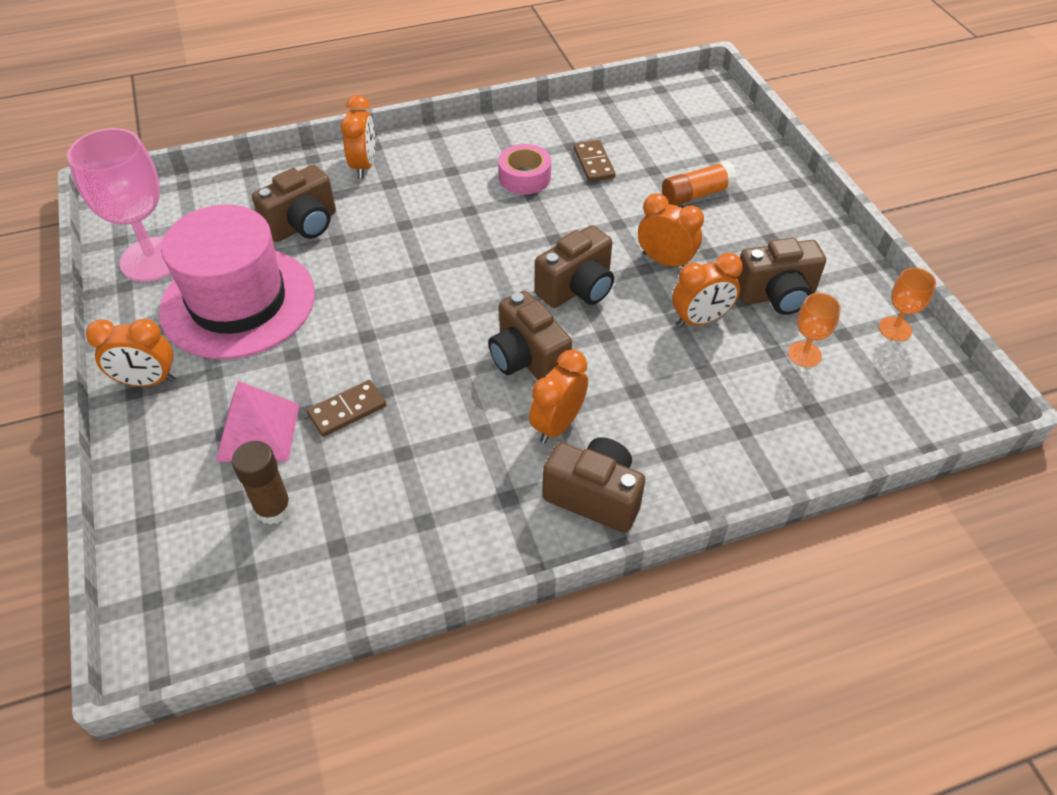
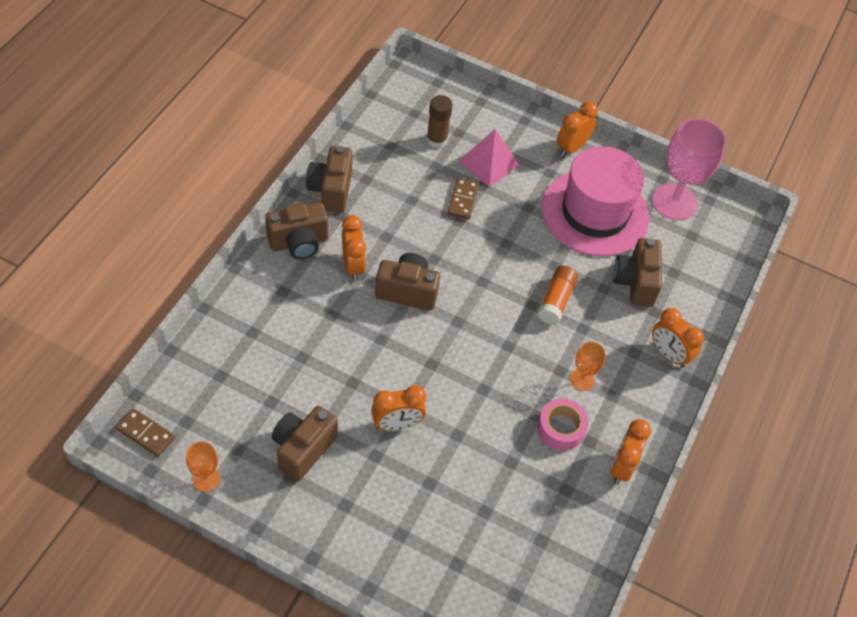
camera: 130 degrees right, 5 degrees up
brown camera [535,225,614,308] -> brown camera moved to [306,146,353,212]
brown domino [574,140,616,182] -> brown domino moved to [116,408,175,457]
orange glue stick [662,161,737,206] -> orange glue stick moved to [537,266,578,325]
orange clock [672,253,743,328] -> orange clock moved to [610,419,651,484]
orange goblet [788,293,841,367] -> orange goblet moved to [570,342,606,391]

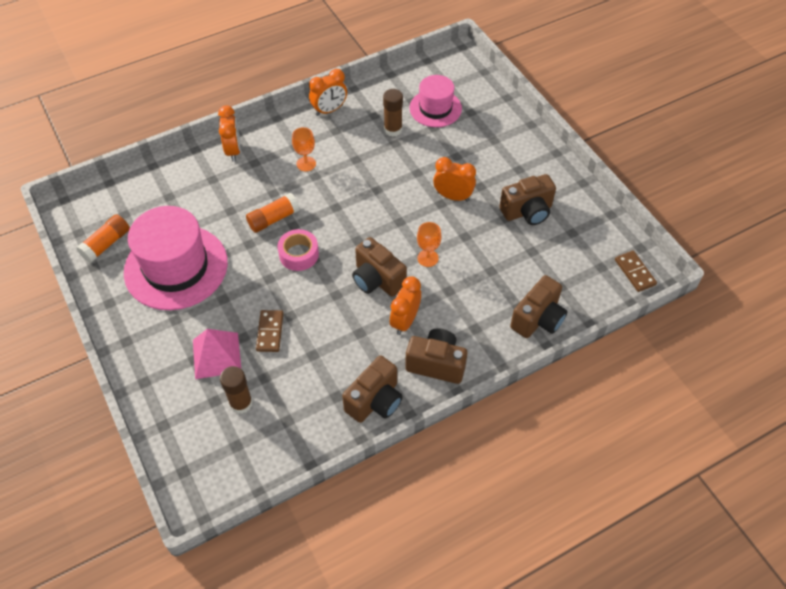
camera: 140 degrees left, 0 degrees up
orange goblet [186,442,220,492] -> orange goblet moved to [417,222,441,267]
brown domino [448,178,479,219] -> brown domino turned 45 degrees counterclockwise [256,310,284,352]
pink tape [537,398,589,451] -> pink tape moved to [278,229,319,271]
orange clock [557,102,598,157] -> none
brown camera [613,238,662,307] -> brown camera moved to [510,275,567,338]
pink goblet [652,118,726,220] -> orange glue stick [76,214,130,263]
none -> brown glue stick [383,89,403,137]
none -> pink hat [409,75,462,127]

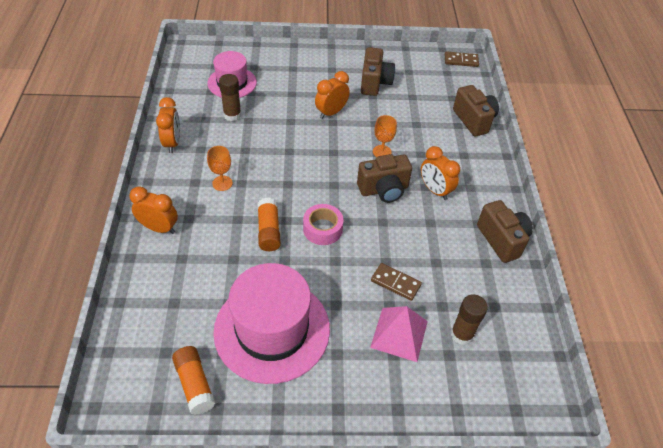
camera: 65 degrees left, 5 degrees down
brown camera [405,328,467,384] -> none

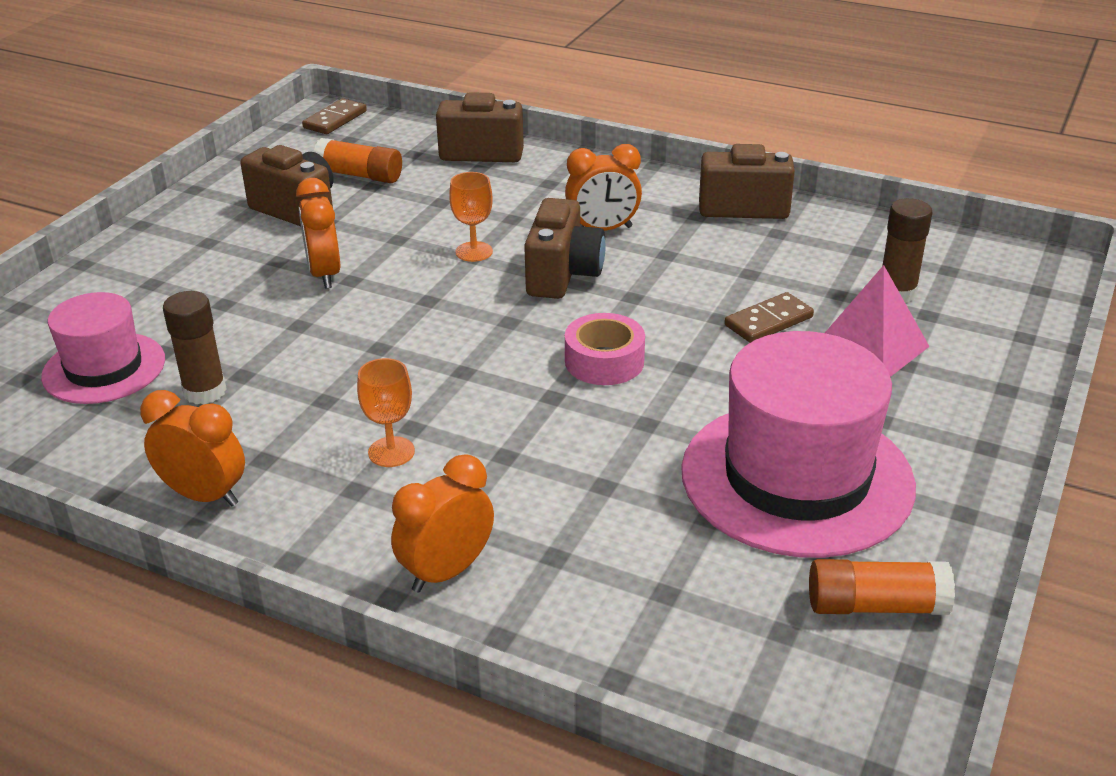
camera: 60 degrees left, 15 degrees down
orange glue stick [257,198,281,251] -> orange glue stick moved to [313,138,402,183]

